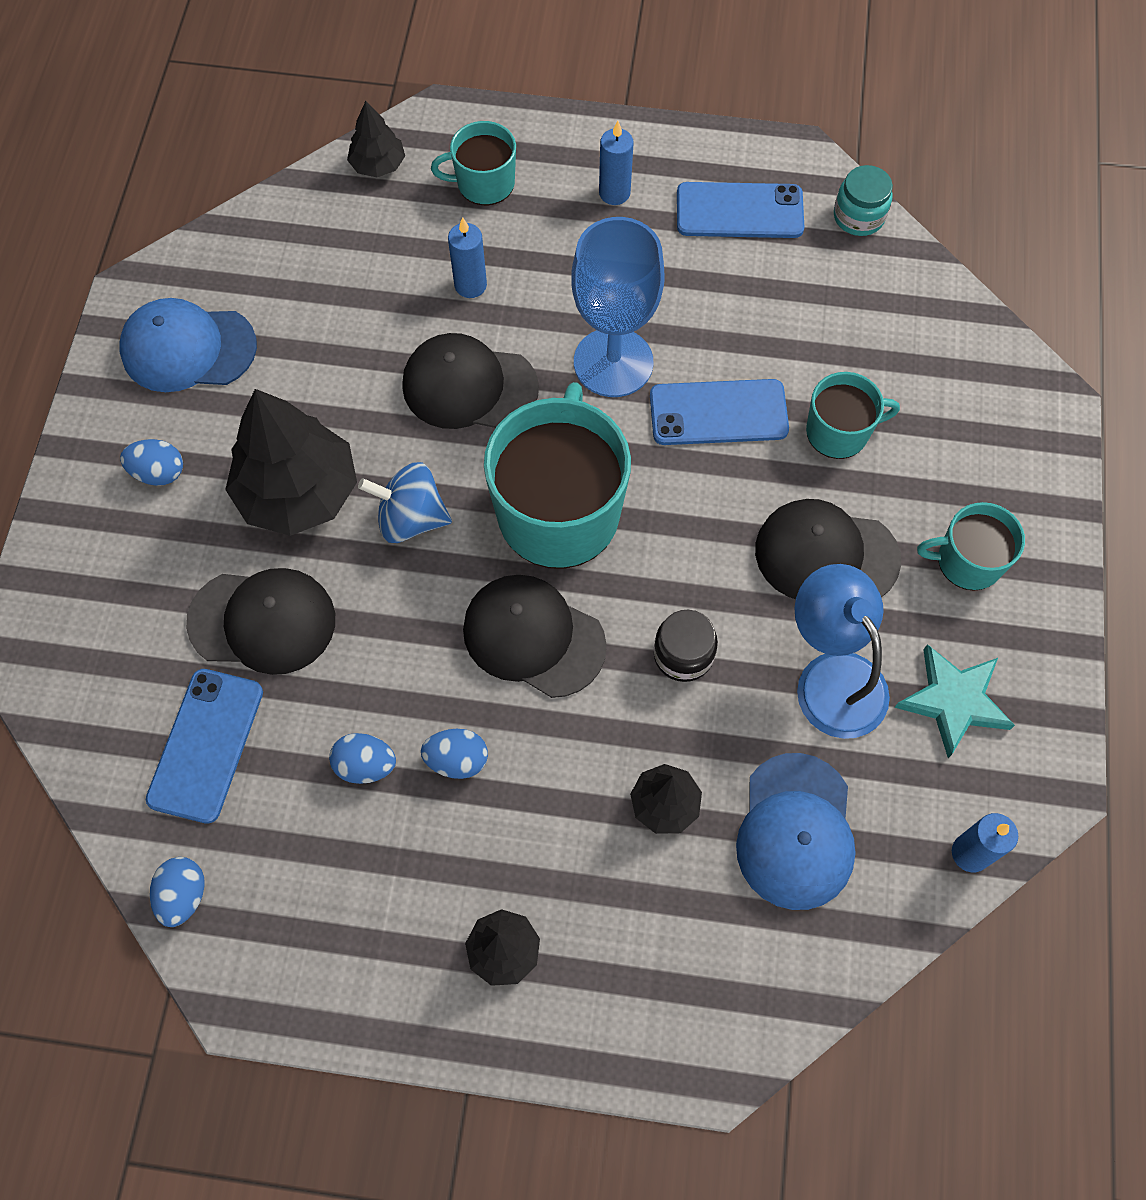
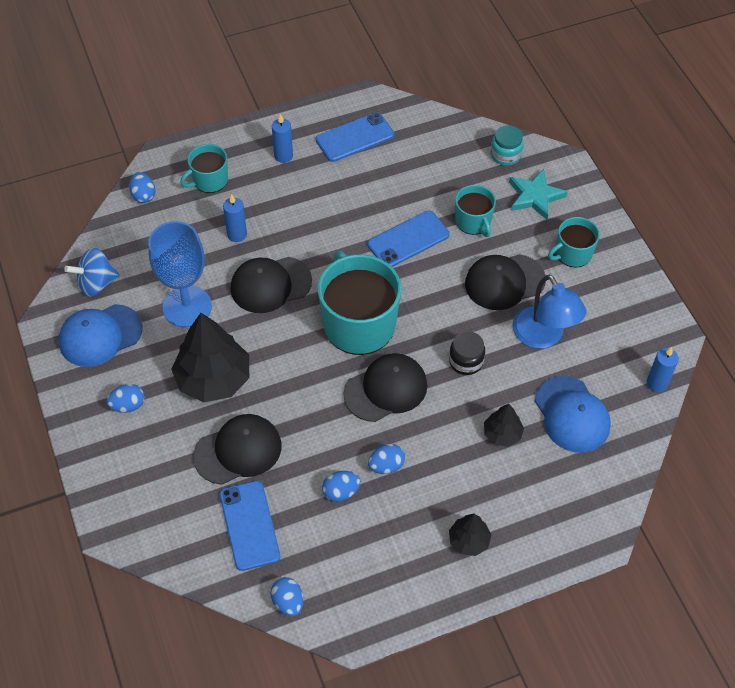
camera: 30 degrees left, 10 degrees down
black tree [347,101,405,177] -> blue egg [129,172,155,203]
blue spinning top [358,462,452,543] -> blue spinning top moved to [64,248,120,297]
black cap [463,575,607,698] -> black cap turned 150 degrees clockwise [343,353,427,422]
blue goblet [571,217,665,397] -> blue goblet moved to [148,221,212,328]
blue lamp [794,564,890,739] -> blue lamp turned 150 degrees counterclockwise [513,275,586,349]
turquoise mug [806,372,900,459] -> turquoise mug turned 105 degrees clockwise [455,185,496,237]
turquoise jar [834,165,893,236] -> turquoise jar moved to [491,125,524,166]
turquoise star [894,644,1015,758] -> turquoise star moved to [509,169,568,220]

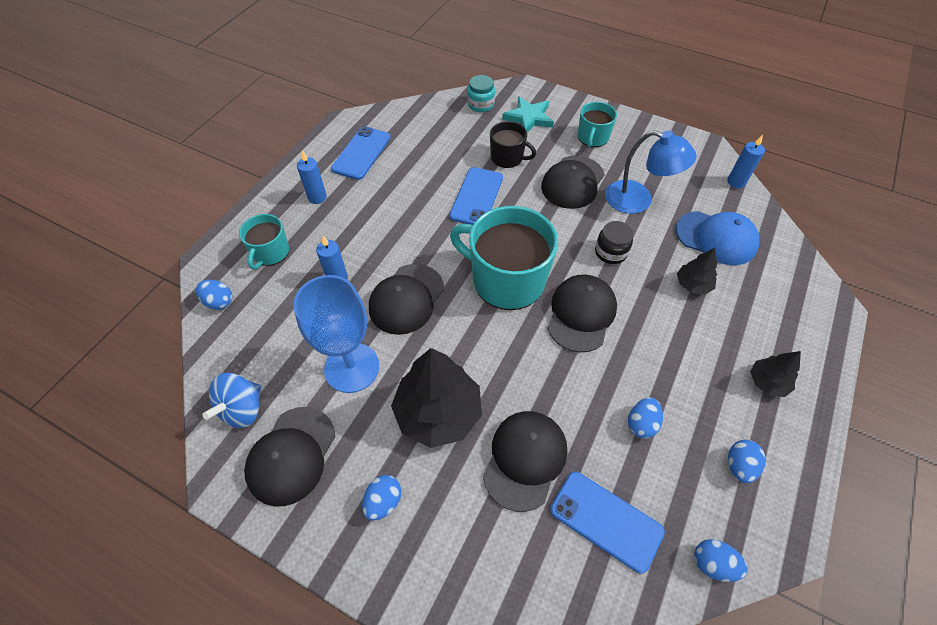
camera: 40 degrees left, 0 degrees up
blue cap [59,304,142,367] -> black cap [244,407,335,507]
blue egg [368,444,405,474] -> blue egg moved to [728,440,766,483]
turquoise mug [455,185,496,237] -> black mug [490,121,536,168]

